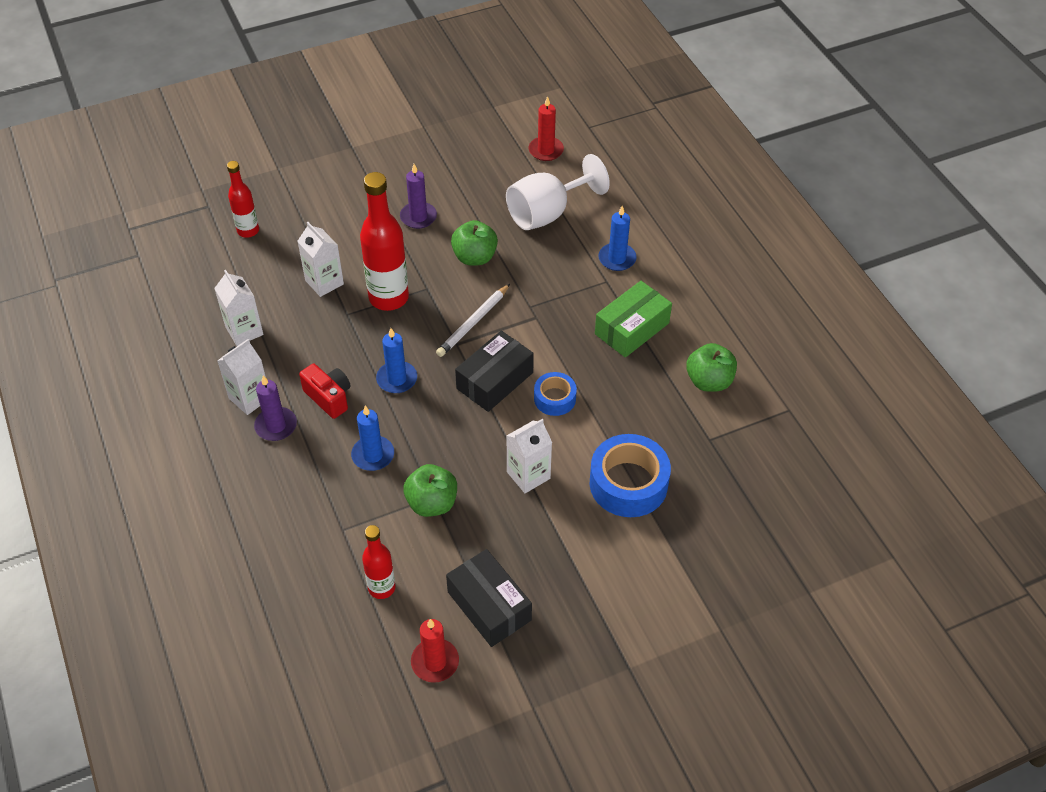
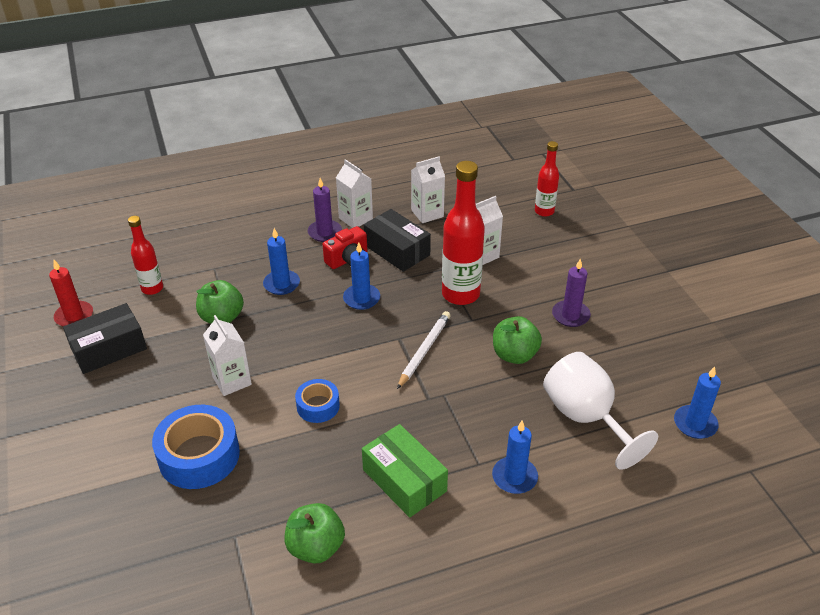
camera: 95 degrees right, 10 degrees down
white pencil [436,284,510,357] -> white pencil turned 75 degrees clockwise [397,311,451,389]
black box [455,331,534,412] -> black box moved to [364,209,431,272]
red candle [529,96,564,161] -> blue candle [674,366,721,439]

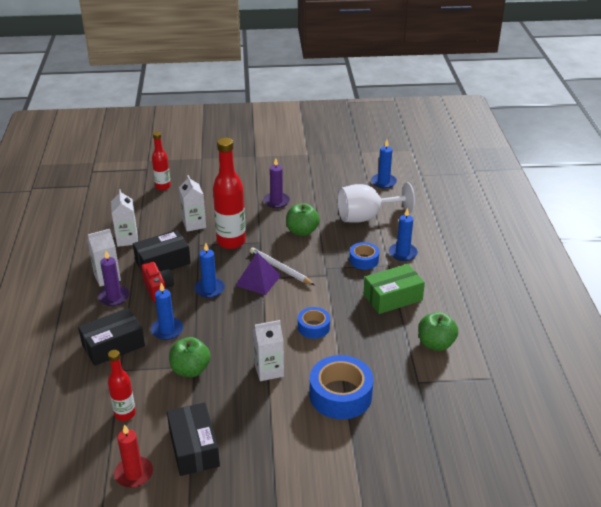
camera: 75 degrees left, 5 degrees down
none -> black box [78,308,145,366]
none -> purple pyramid [235,252,281,295]
none -> blue tape [349,242,379,270]

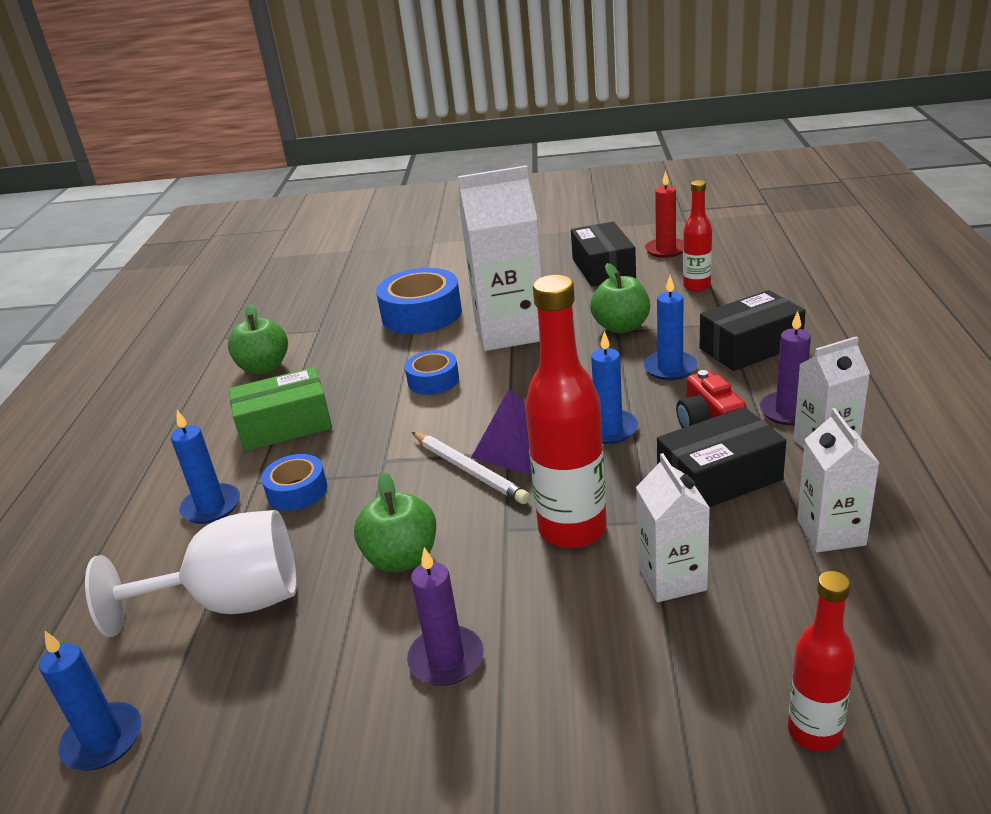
camera: 170 degrees left, 5 degrees down
white carton [253,320,284,381] -> white carton [458,165,542,351], size x1.82

